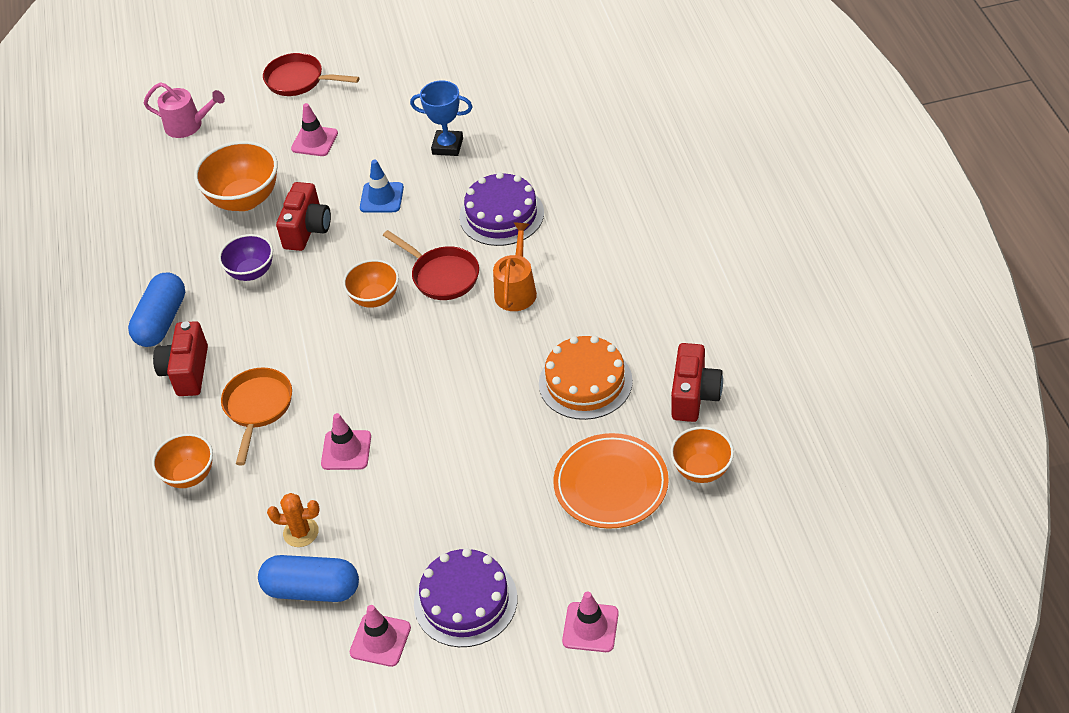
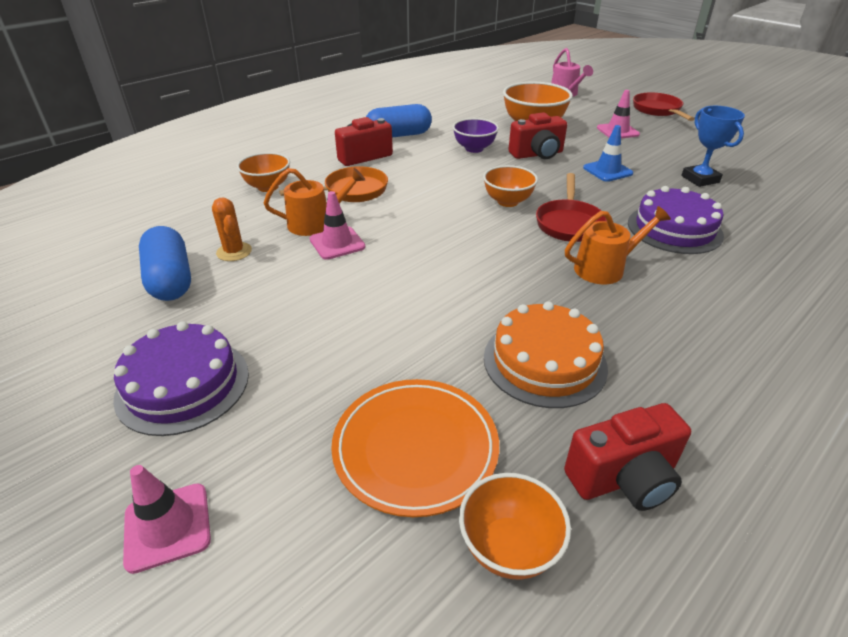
camera: 55 degrees right, 10 degrees down
pink traffic cone [350,605,411,667] -> none
none -> orange watering can [264,168,365,236]

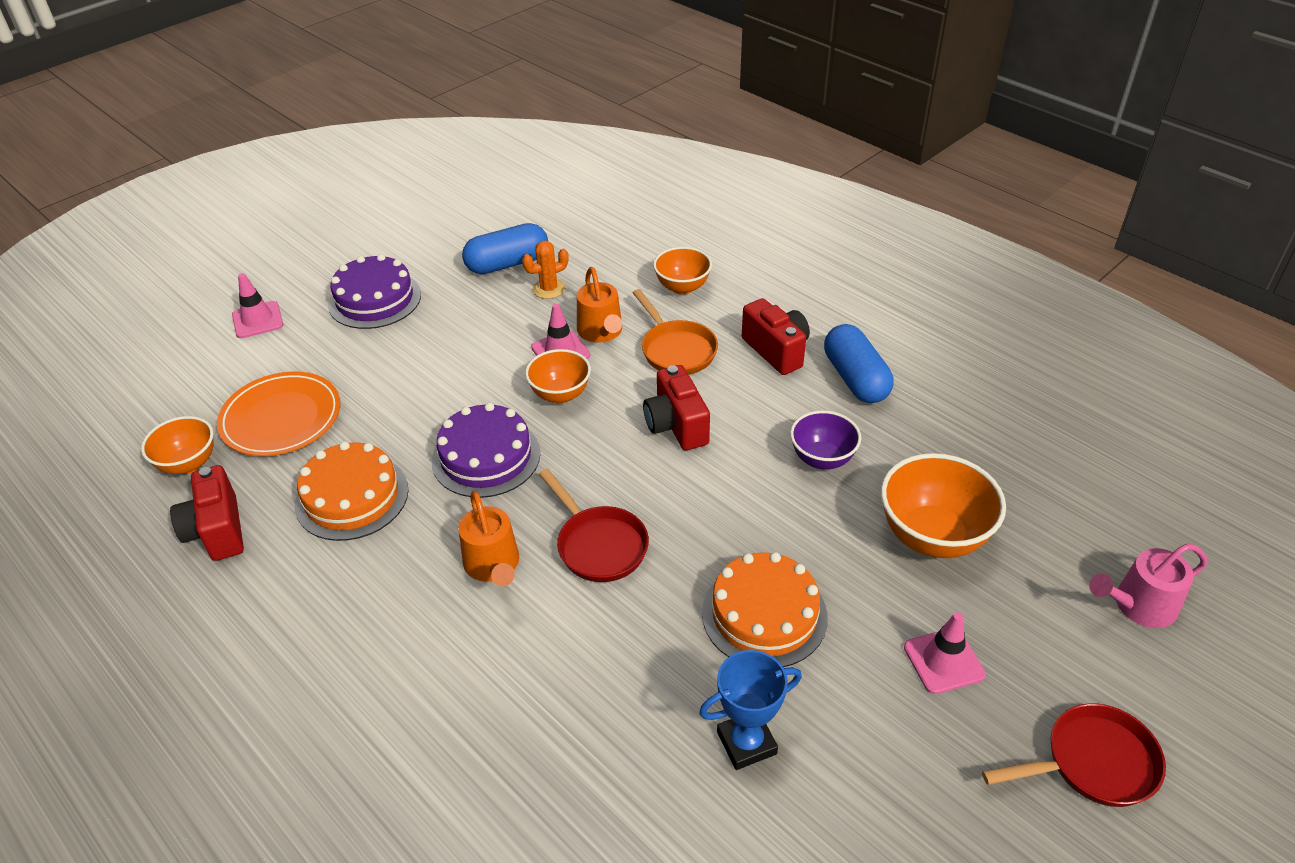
camera: 90 degrees right, 5 degrees up
orange bowl [483,165,538,207] -> orange bowl moved to [525,349,591,403]
red camera [508,113,567,159] -> red camera moved to [643,365,710,450]
red pan [536,173,607,242] -> red pan turned 135 degrees counterclockwise [539,469,649,582]
blue traffic cone [583,125,633,182] -> orange cake [702,552,828,667]
purple cake [628,186,724,254] -> purple cake moved to [432,403,540,498]

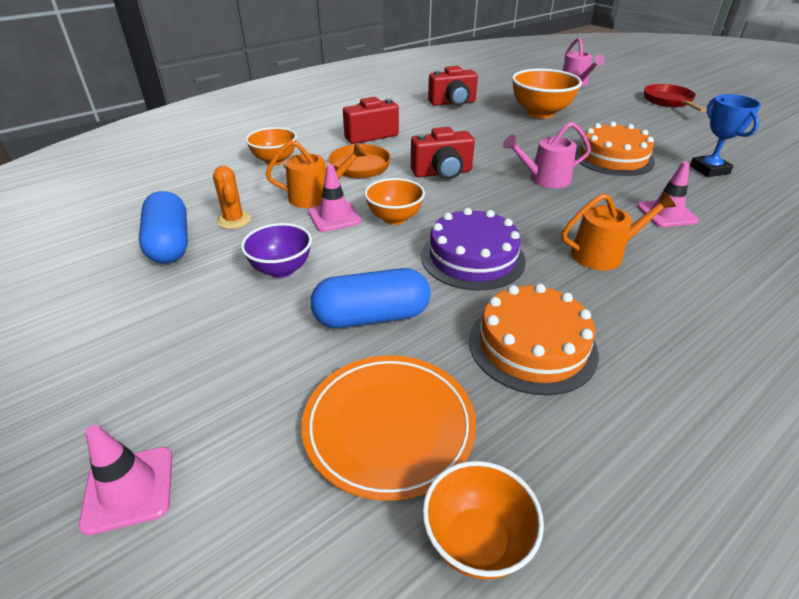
camera: 85 degrees left, 5 degrees down
red camera [170,465,244,561] -> red camera moved to [428,66,478,106]
purple cake [328,254,421,329] -> none
red pan [539,469,649,582] -> none
purple bowl [790,411,861,470] -> purple bowl moved to [241,223,312,278]
blue capsule [824,324,893,403] -> blue capsule moved to [310,268,431,328]
pink traffic cone [904,612,986,694] -> pink traffic cone moved to [637,161,699,227]
none -> pink watering can [503,122,591,188]

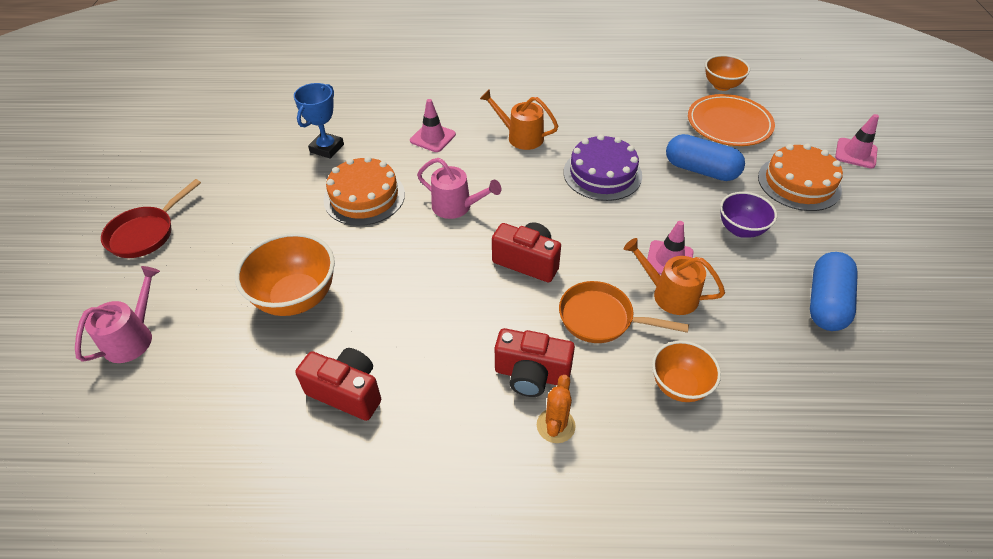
camera: 140 degrees left, 10 degrees up
orange cactus [213,166,251,229] -> orange cactus moved to [537,375,576,443]
orange bowl [364,178,425,225] -> none
orange cake [469,284,599,395] -> orange cake moved to [758,144,843,211]

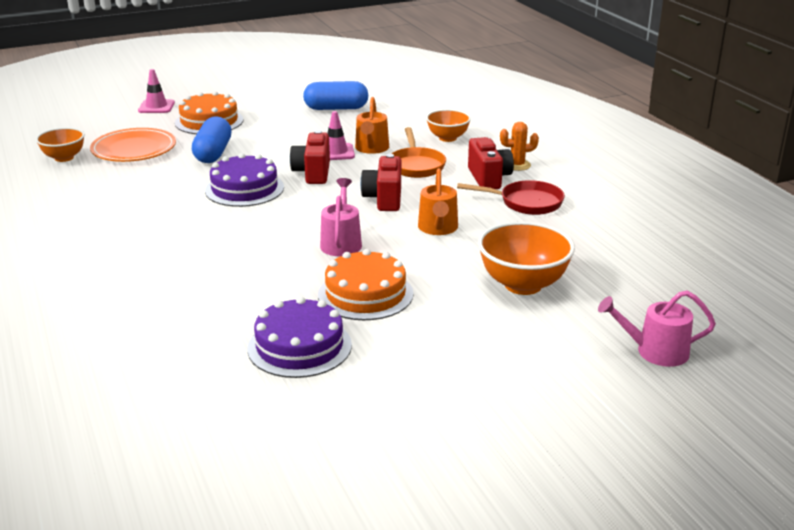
camera: 115 degrees left, 20 degrees down
red pan [101,179,201,258] -> red pan moved to [457,180,565,215]
blue trophy [294,83,344,159] -> purple cake [247,297,352,378]
red camera [295,348,381,421] -> red camera moved to [290,130,330,184]
pink traffic cone [410,99,456,152] -> none
orange watering can [480,90,558,150] -> orange watering can moved to [418,168,458,235]
purple bowl [720,192,777,238] -> none

